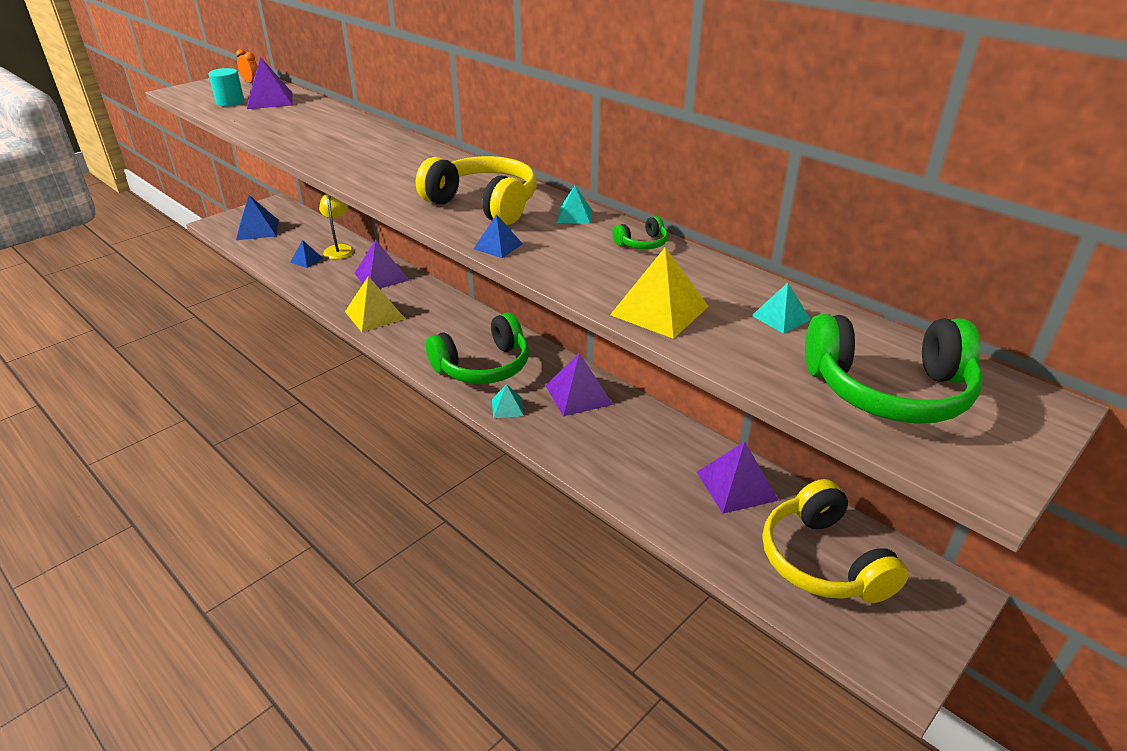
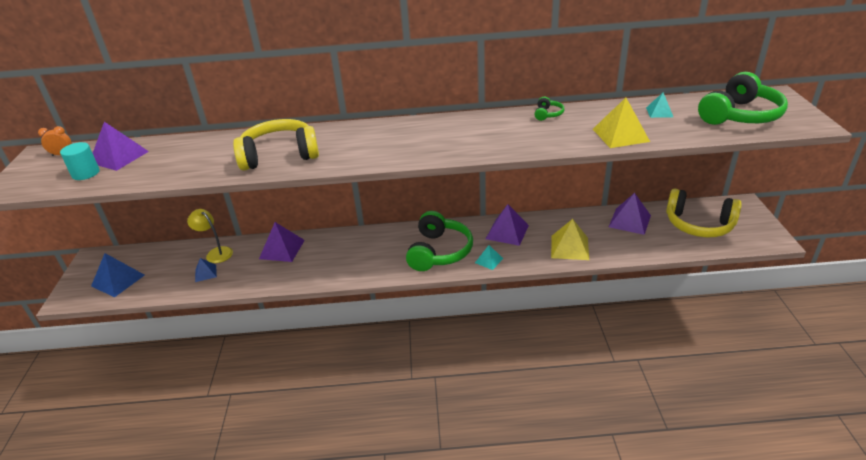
camera: 45 degrees left, 0 degrees up
yellow pyramid [345,276,405,332] -> yellow pyramid moved to [551,219,589,260]
yellow headphones [416,156,537,225] -> yellow headphones moved to [233,119,319,171]
blue pyramid [474,214,523,258] -> none
turquoise pyramid [557,186,592,224] -> none

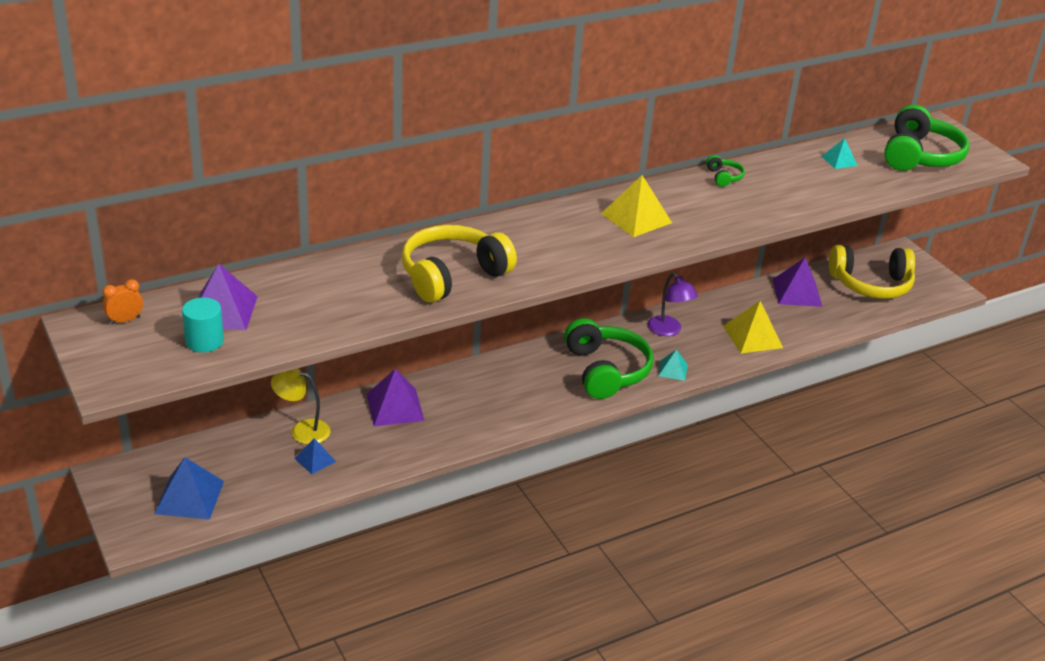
camera: 30 degrees left, 0 degrees up
purple pyramid [486,204,529,246] -> purple lamp [648,273,698,336]
yellow pyramid [593,98,650,148] -> yellow pyramid moved to [601,175,672,237]

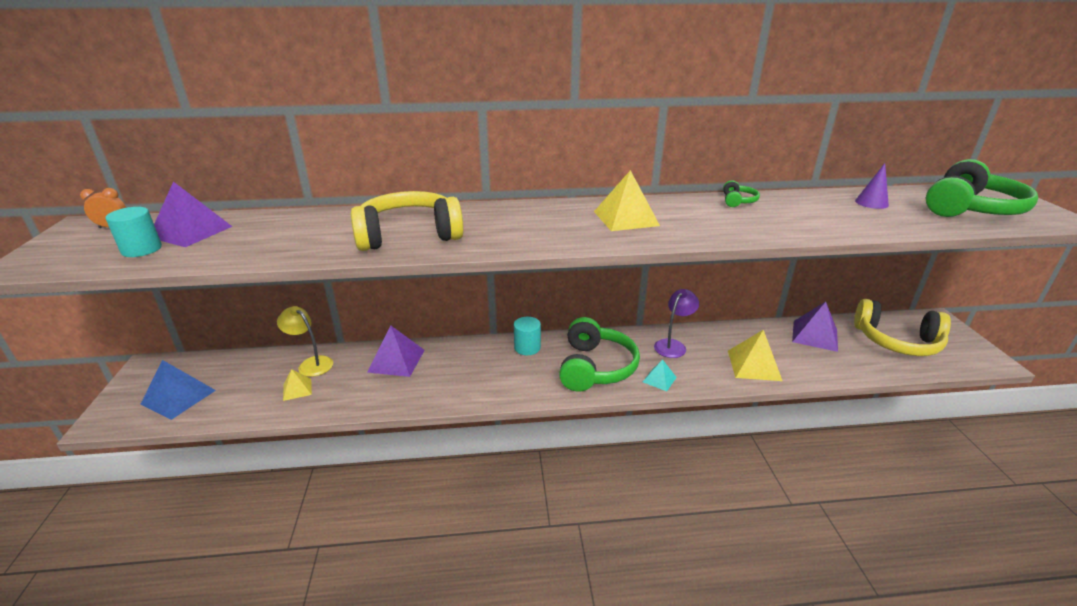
camera: 25 degrees right, 5 degrees down
blue pyramid [294,438,336,474] -> yellow pyramid [283,369,312,401]
purple lamp [648,273,698,336] -> purple lamp turned 135 degrees counterclockwise [654,289,699,358]
turquoise pyramid [822,138,858,169] -> purple cone [855,163,889,209]
none -> turquoise cylinder [514,317,541,355]

